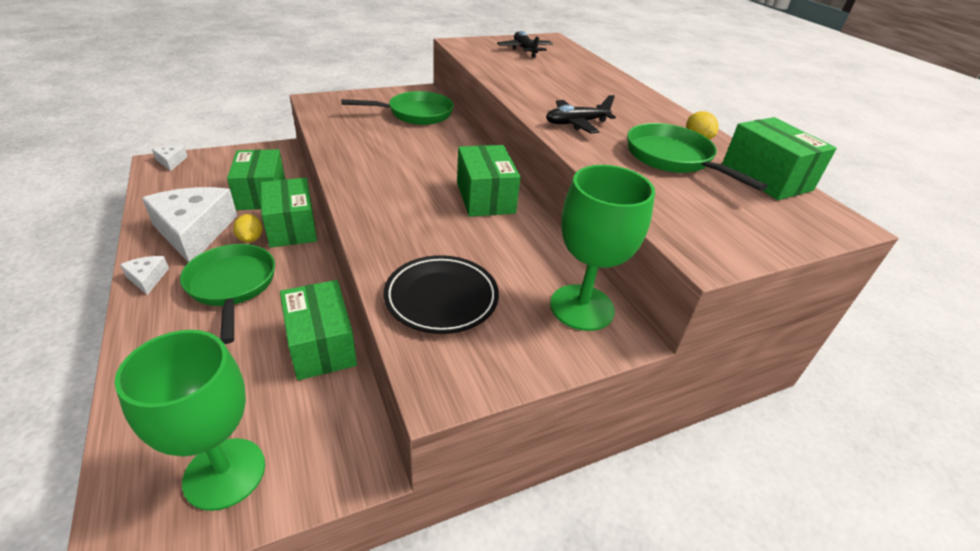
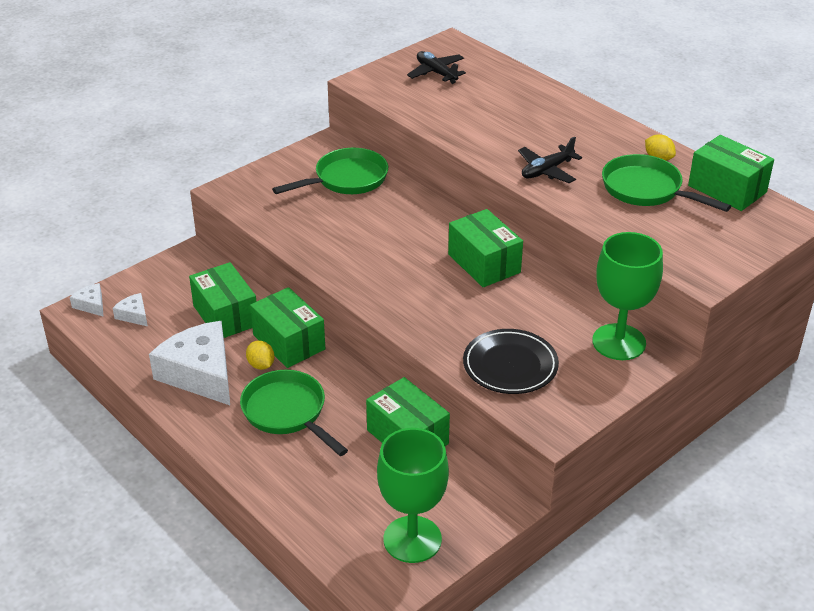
camera: 15 degrees left, 0 degrees up
white cheese [120,256,169,295] -> white cheese moved to [113,293,148,326]

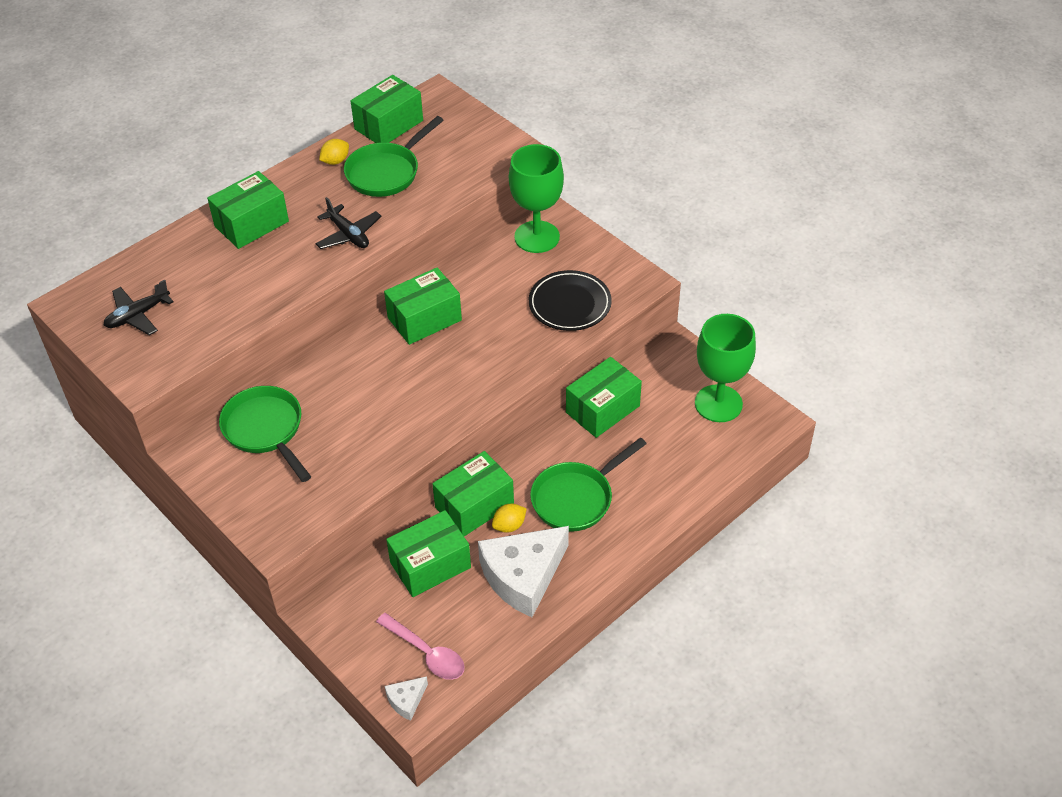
camera: 90 degrees left, 10 degrees up
white cheese [113,293,148,326] -> pink spoon [376,613,465,680]
none -> green box [207,171,289,249]

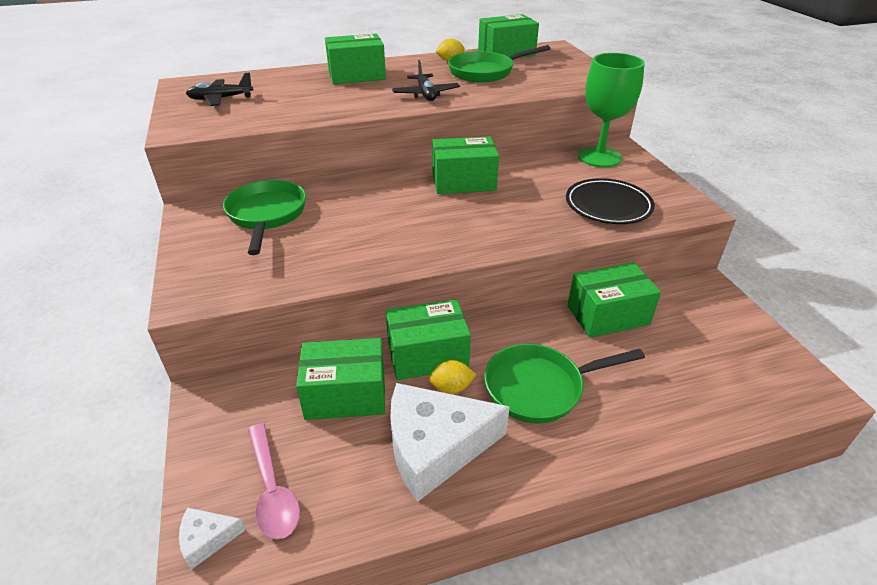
camera: 25 degrees right, 10 degrees down
green goblet [695,314,756,422] -> none

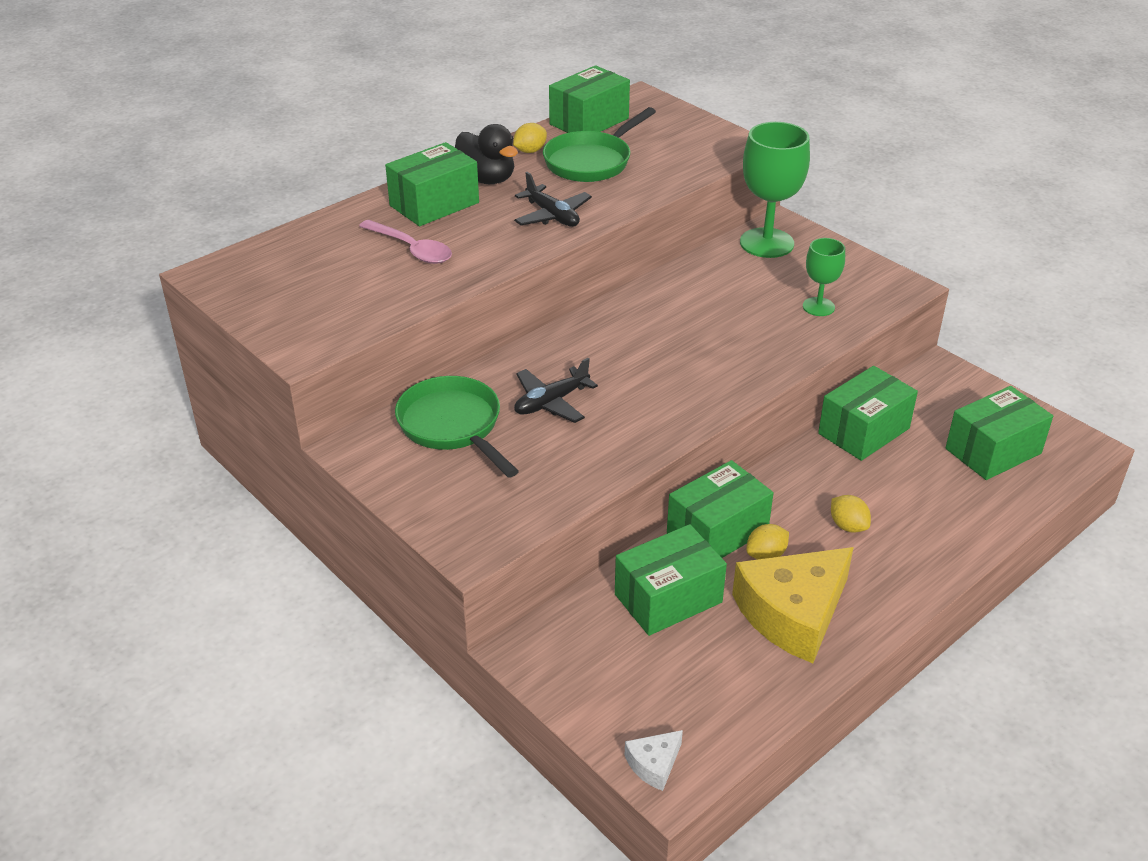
camera: 25 degrees left, 0 degrees up
black plane [186,73,254,106] -> black plane moved to [514,358,598,423]
pink spoon [248,423,300,539] -> pink spoon moved to [359,220,452,264]
white cheese [390,383,510,502] -> yellow cheese [732,547,854,663]
green box [432,136,499,194] -> green box moved to [945,386,1053,480]
green pan [484,344,645,423] -> yellow lemon [831,495,871,533]
black plate [566,178,655,224] -> green goblet [803,238,845,316]
none -> black duck [455,124,518,184]

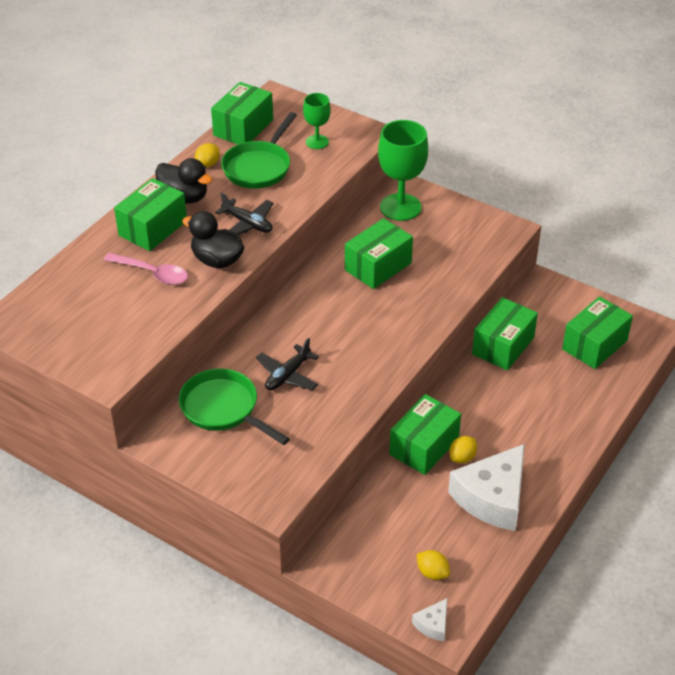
camera: 15 degrees left, 5 degrees up
green box [615,524,727,636] -> green box moved to [345,218,413,289]
yellow cheese [732,547,854,663] -> white cheese [448,444,525,531]
green goblet [803,238,845,316] -> green goblet moved to [303,93,331,149]
yellow lemon [831,495,871,533] -> yellow lemon moved to [417,550,450,580]
none -> black duck [182,211,244,268]

